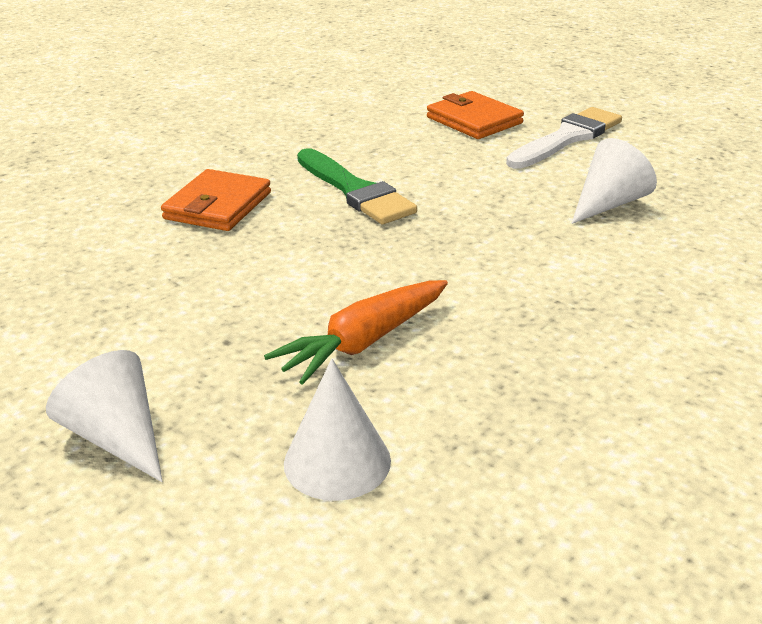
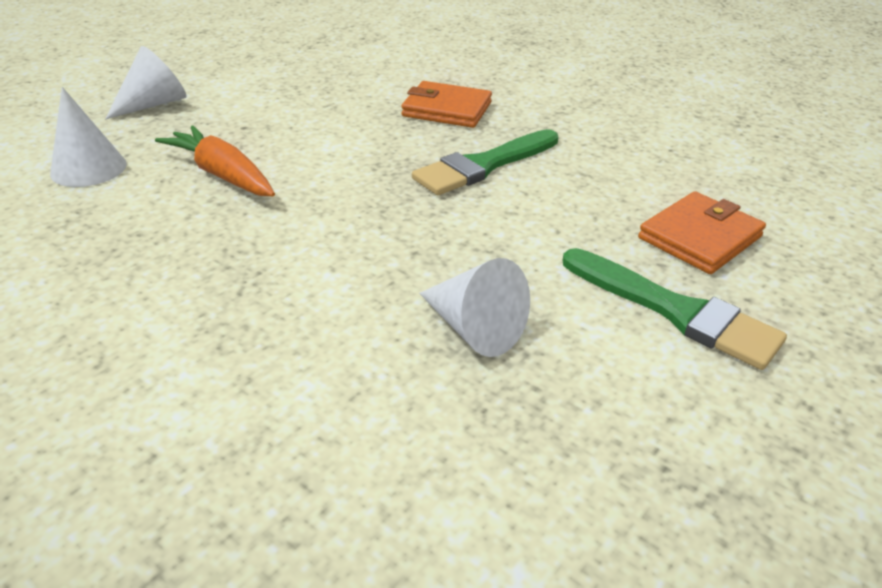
camera: 85 degrees right, 5 degrees up
white brush [506,107,622,169] -> green brush [562,248,787,370]

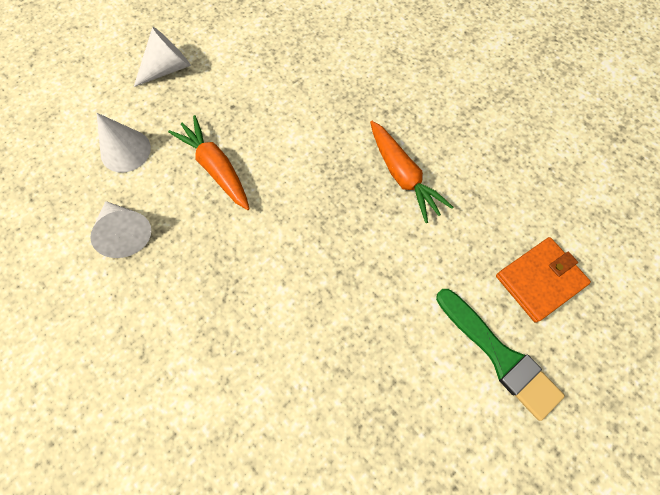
camera: 10 degrees right, 30 degrees up
orange wallet [401,81,492,128] -> none
green brush [412,129,559,195] -> orange carrot [370,121,453,223]
white cone [419,258,530,357] -> white cone moved to [90,201,151,258]

